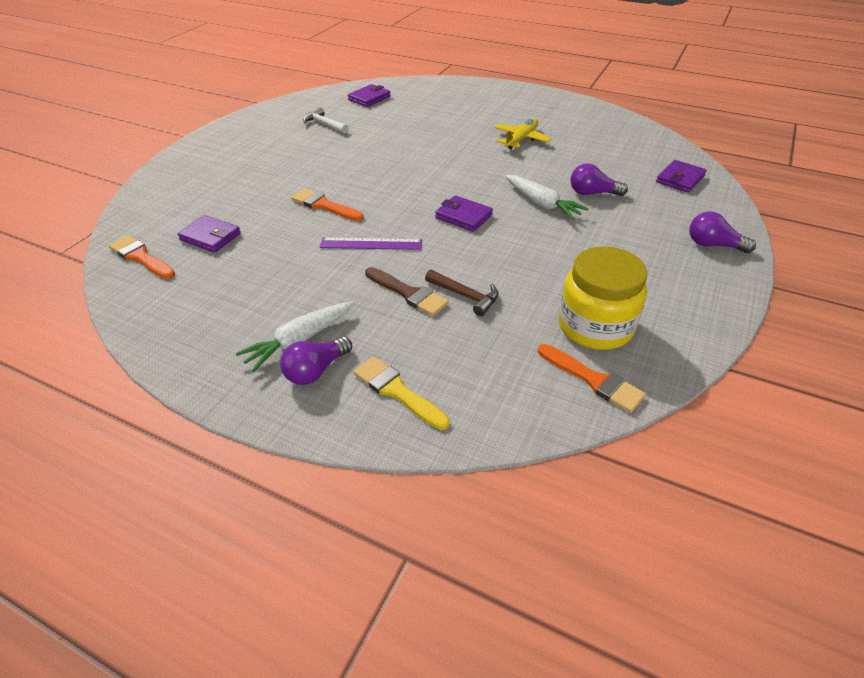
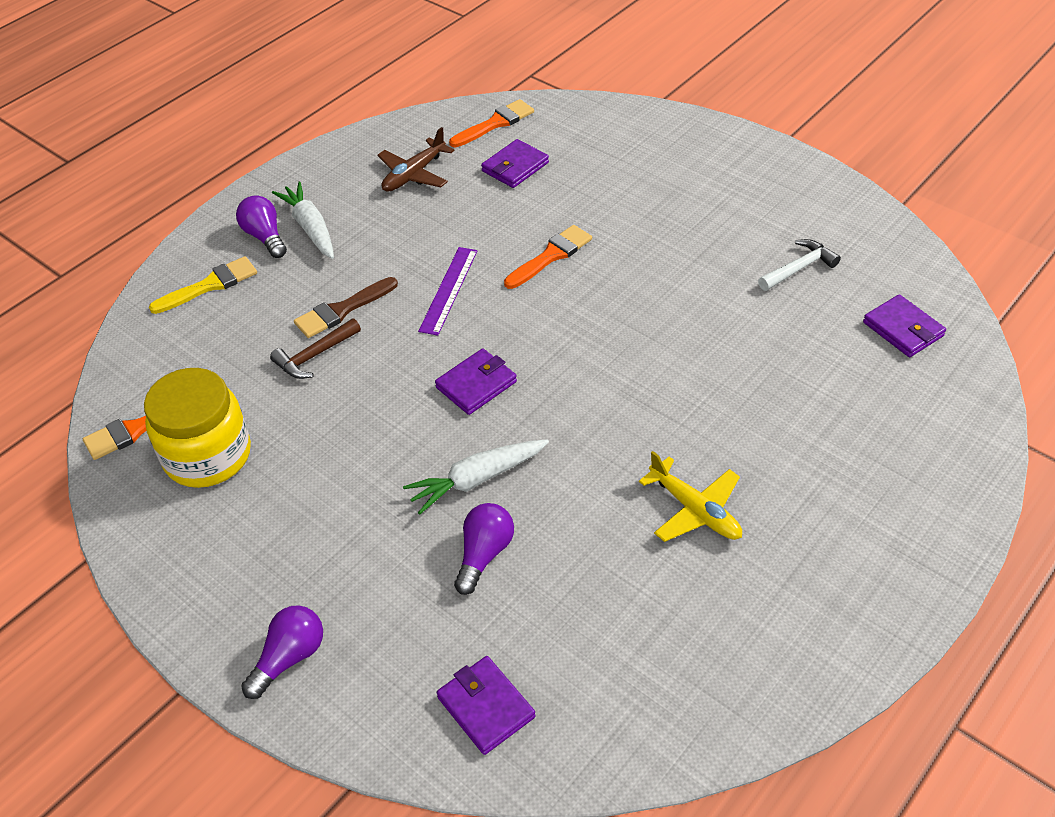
camera: 105 degrees right, 5 degrees up
none -> brown plane [378,127,455,192]

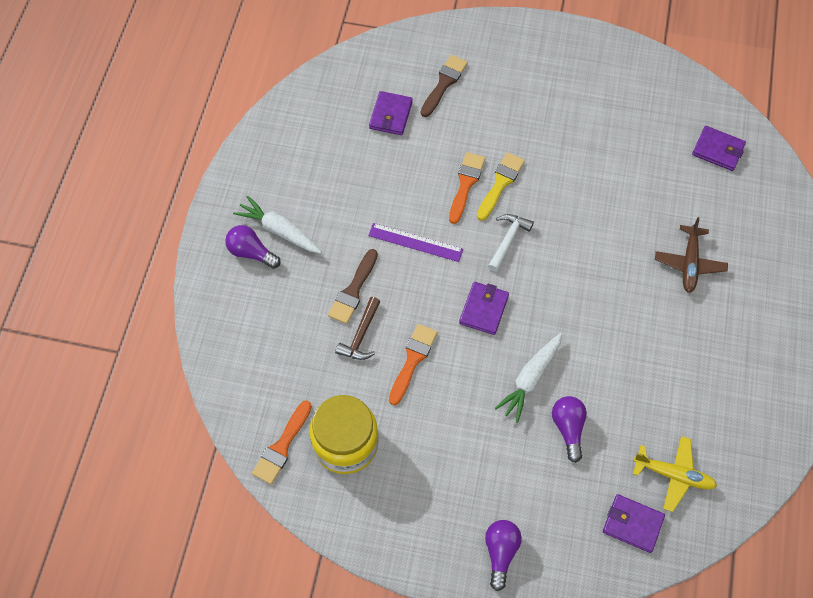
camera: 30 degrees left, 15 degrees up
yellow brush [149,256,257,314] -> yellow brush moved to [477,152,525,221]
brown plane [378,127,455,192] -> brown plane moved to [655,217,728,293]
purple ruler [418,247,478,336] -> purple ruler turned 60 degrees counterclockwise [368,223,463,262]
orange brush [449,99,534,147] -> orange brush moved to [389,324,437,405]
yellow plane [639,451,742,542] -> yellow plane moved to [633,436,717,512]
white hammer [758,239,841,291] -> white hammer moved to [488,214,534,272]
none -> brown brush [421,55,468,117]

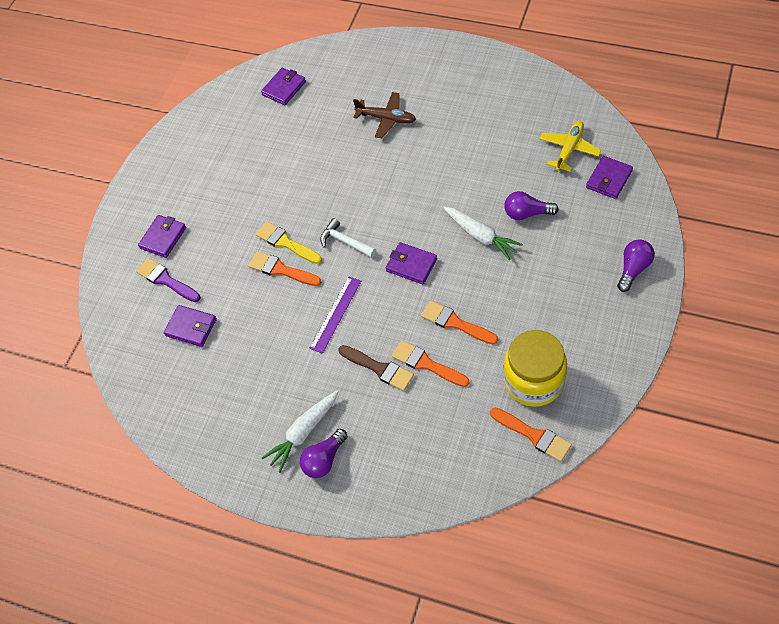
camera: 75 degrees left, 5 degrees down
brown hammer [335,297,381,360] -> orange brush [392,340,469,387]
brown brush [421,55,468,117] -> purple brush [136,258,200,302]
purple light bulb [485,520,522,591] -> purple light bulb turned 105 degrees clockwise [617,239,655,292]
none -> purple wallet [138,215,186,258]

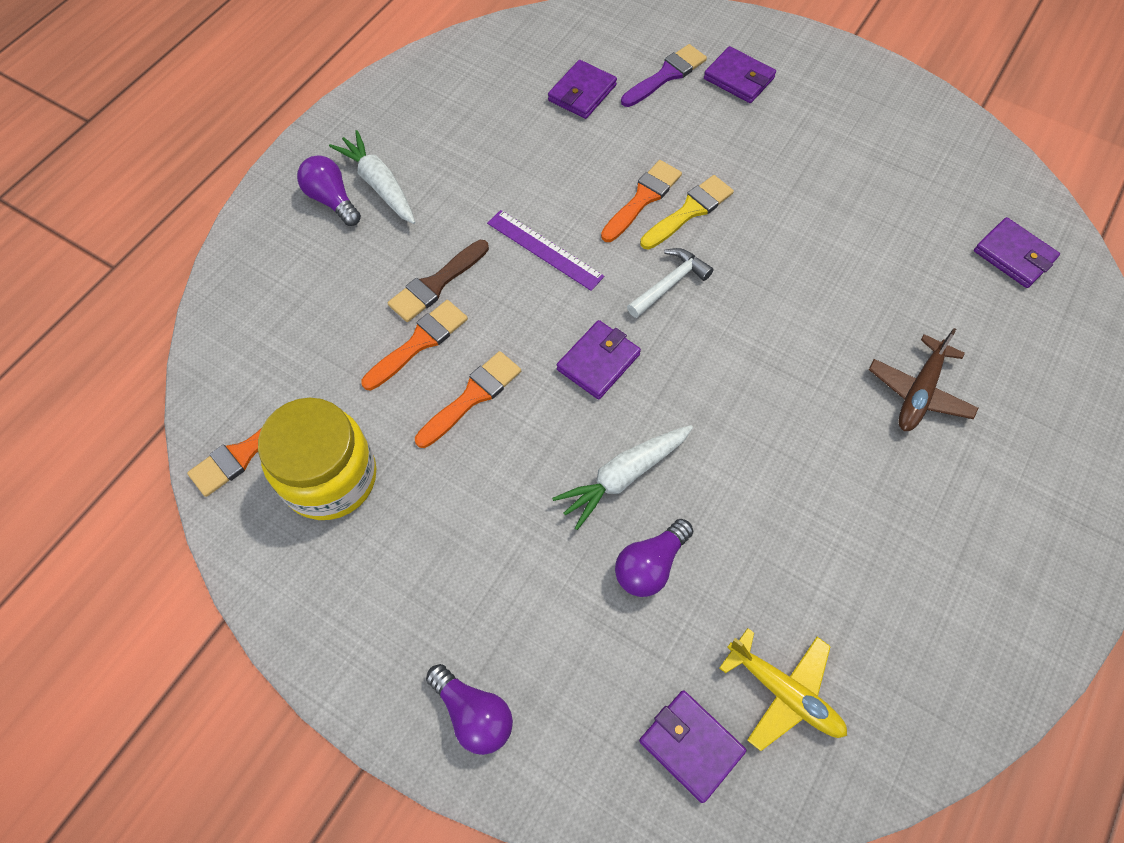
camera: 95 degrees right, 5 degrees up
purple light bulb [504,191,559,220] -> purple light bulb turned 150 degrees counterclockwise [615,519,693,597]

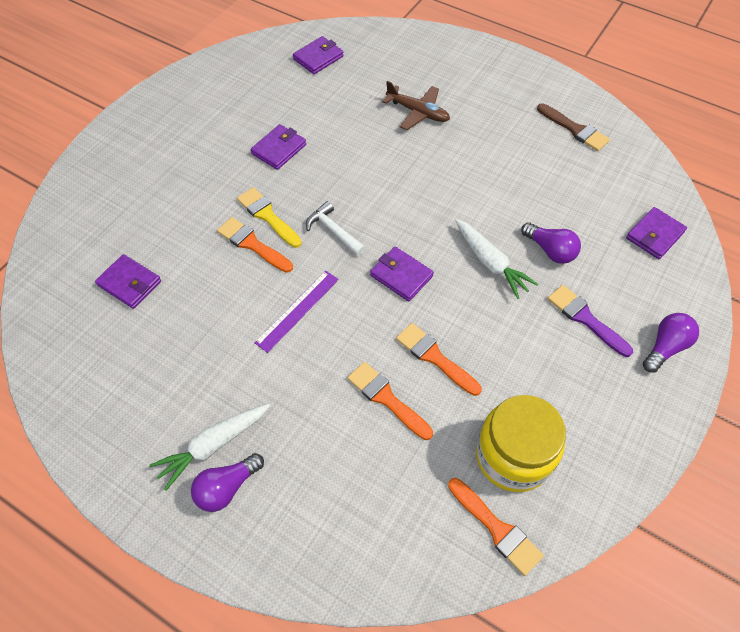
camera: 90 degrees left, 5 degrees down
brown brush [388,240,489,322] -> brown brush moved to [537,103,610,151]
purple brush [621,44,707,107] -> purple brush moved to [548,285,633,357]
purple wallet [704,46,776,103] -> purple wallet moved to [251,124,306,170]
yellow plane [719,628,847,751] -> none

